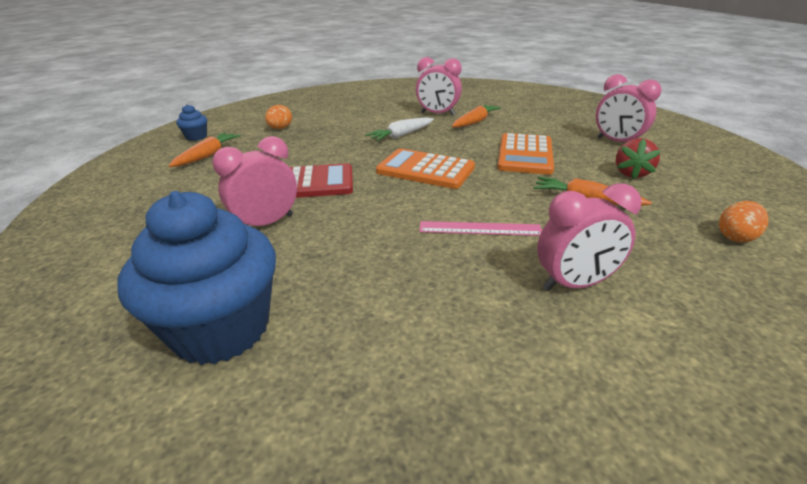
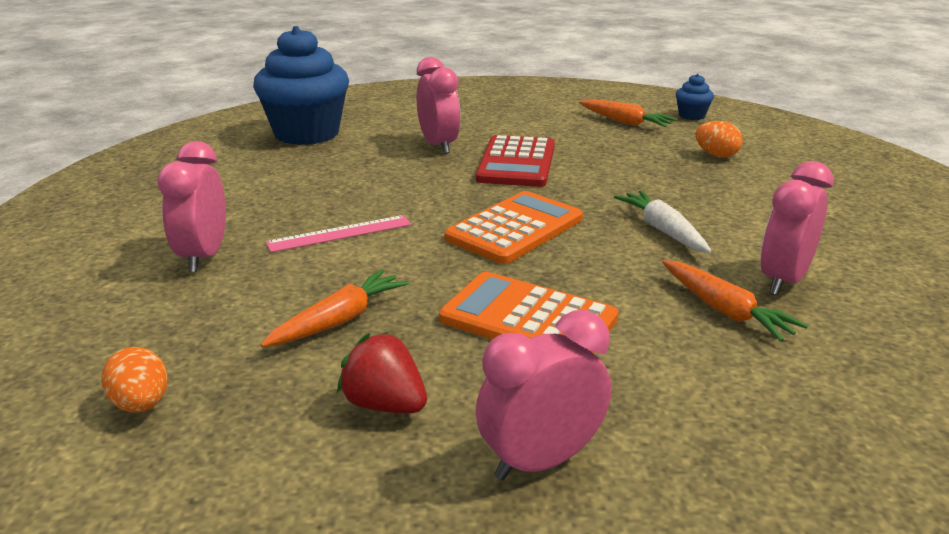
camera: 105 degrees right, 5 degrees down
pink ruler [419,221,542,236] -> pink ruler turned 45 degrees clockwise [266,215,411,253]

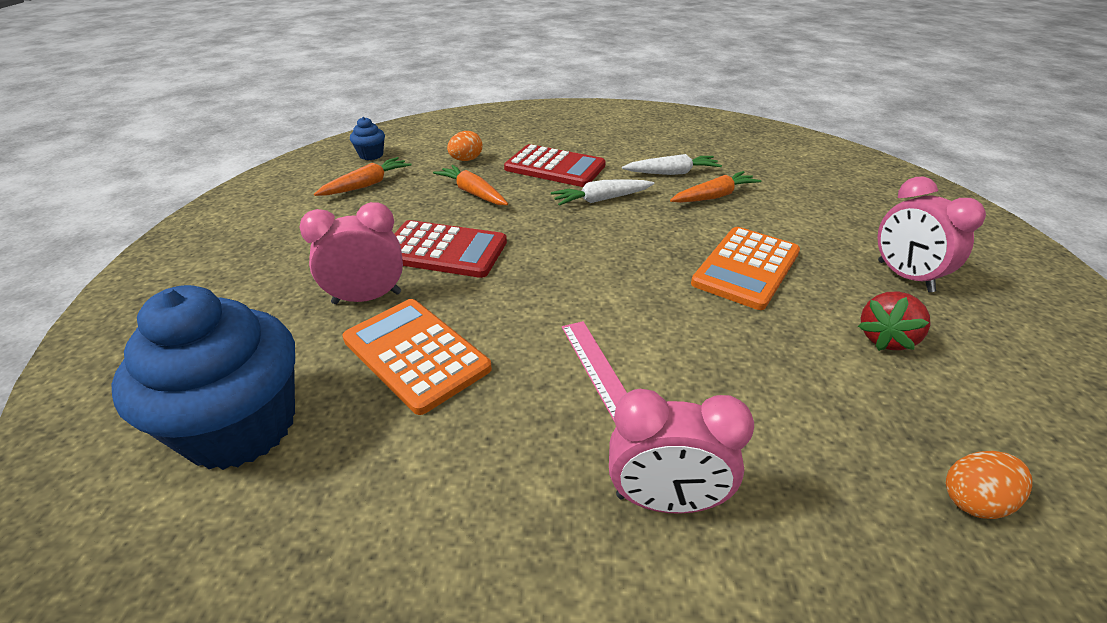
camera: 85 degrees left, 10 degrees up
orange carrot [260,270,409,348] -> orange carrot moved to [433,165,508,205]
orange calculator [445,191,583,264] -> orange calculator moved to [342,299,492,415]
pink clock [760,161,833,295] -> white carrot [622,154,722,175]
none -> red calculator [504,144,606,187]

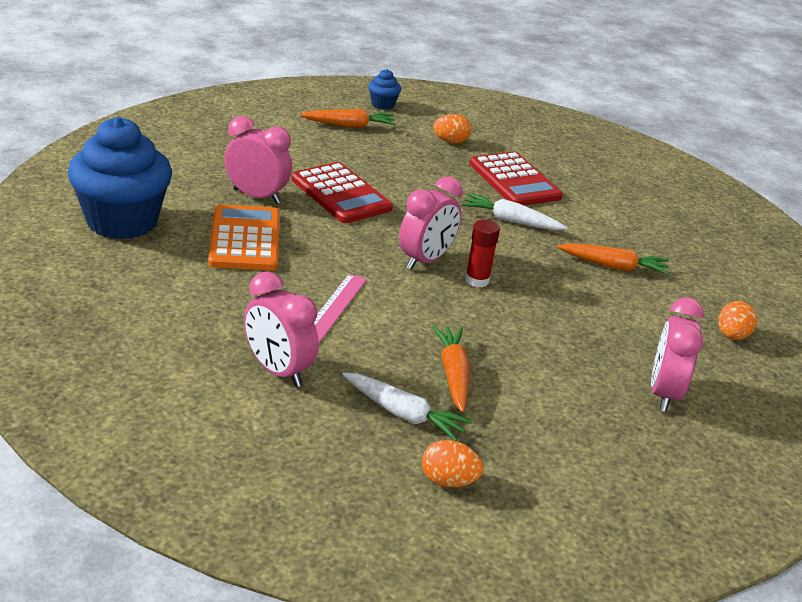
camera: 35 degrees right, 5 degrees down
orange carrot [433,165,508,205] -> orange carrot moved to [432,326,470,412]
white carrot [622,154,722,175] -> white carrot moved to [342,372,472,441]
orange calculator [691,227,800,310] -> none
red strawberry [858,291,931,351] -> none
none -> pink clock [399,176,462,270]
none -> red glue stick [465,219,500,287]
none -> orange egg [718,301,757,340]

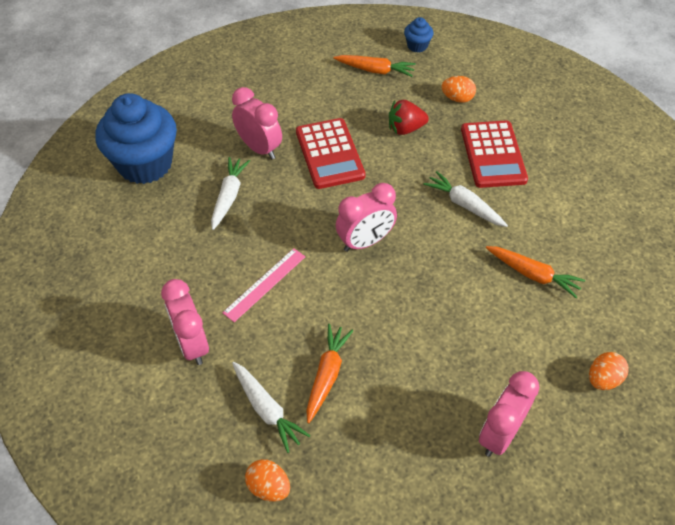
camera: 25 degrees right, 20 degrees up
orange calculator [208,204,280,271] -> white carrot [211,157,250,230]
red glue stick [465,219,500,287] -> none
none -> red strawberry [389,100,429,135]

